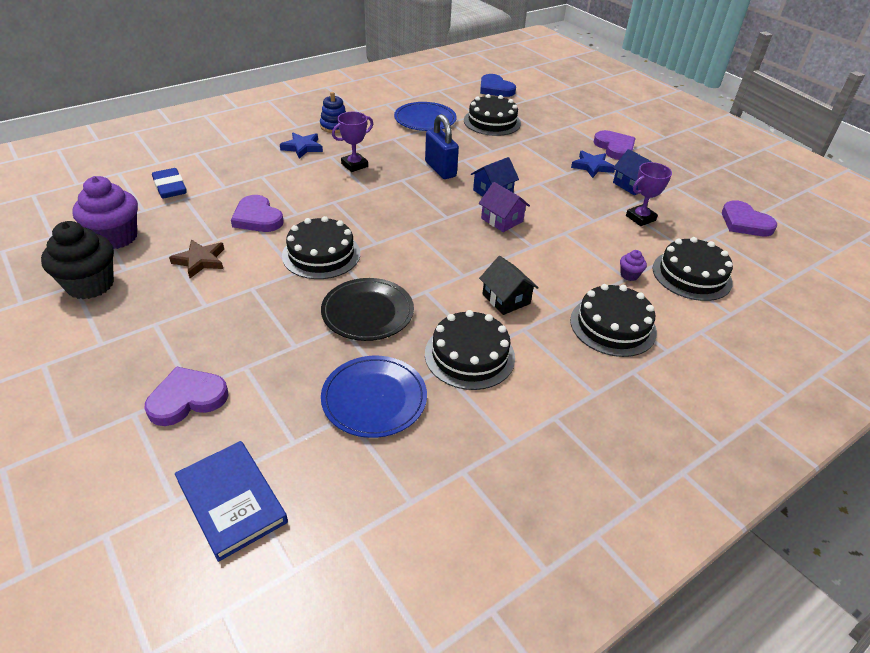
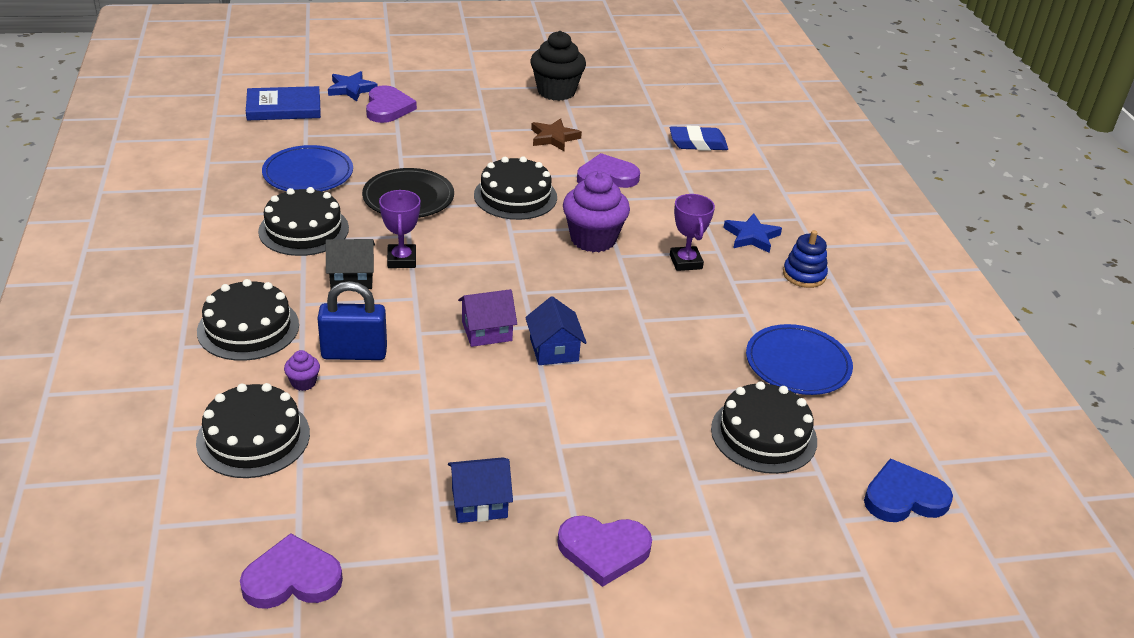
camera: 115 degrees right, 5 degrees down
purple cupcake [72,176,138,249] -> purple cupcake moved to [563,171,630,252]
blue padlock [425,114,459,179] -> blue padlock moved to [317,281,387,360]
blue star [571,151,615,178] -> blue star moved to [328,71,378,102]
purple trophy [626,162,672,226] -> purple trophy moved to [379,190,421,268]

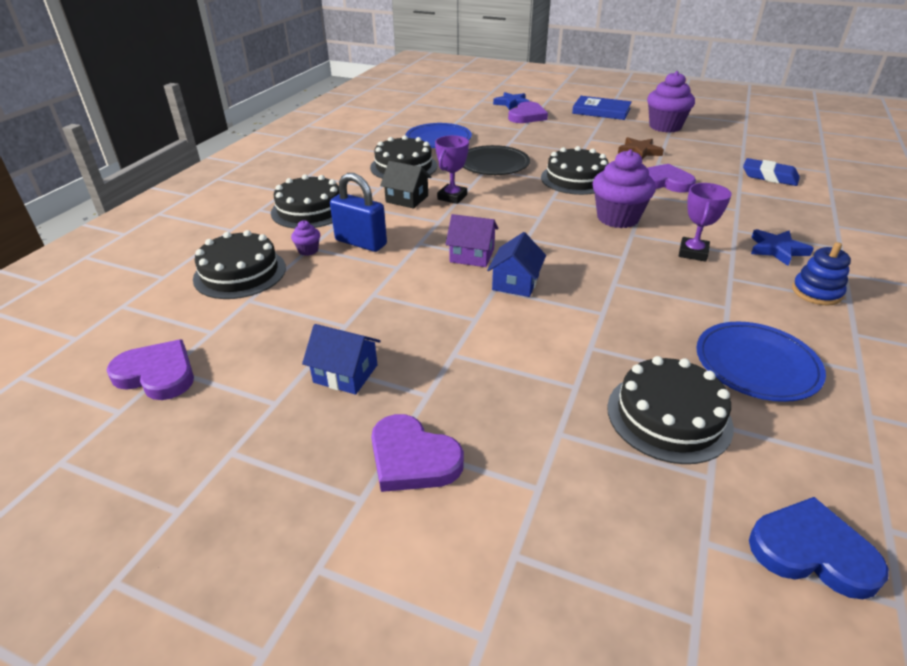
camera: 35 degrees right, 0 degrees up
blue book [246,86,321,121] -> blue book moved to [572,96,632,120]
black cupcake [531,31,586,101] -> purple cupcake [647,71,695,133]

